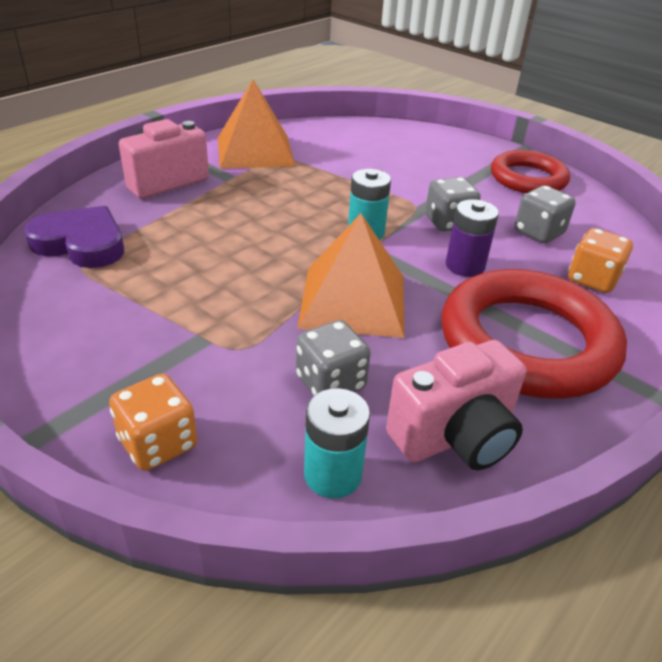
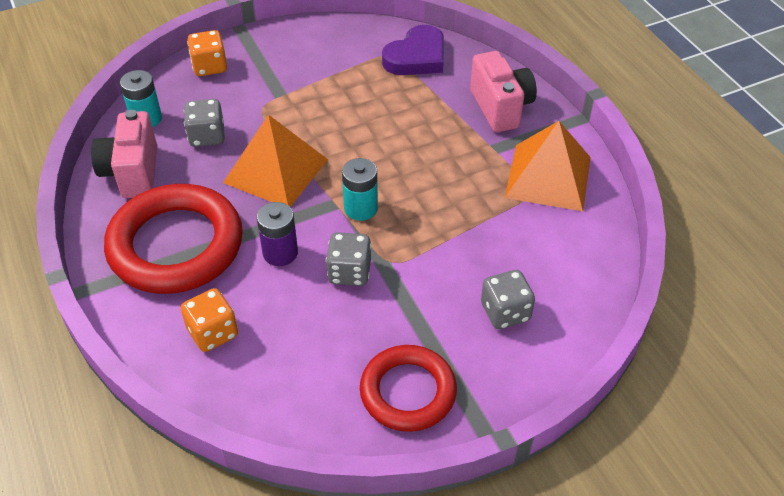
camera: 115 degrees right, 10 degrees up
grey dice [515,185,576,243] -> grey dice moved to [481,270,535,329]

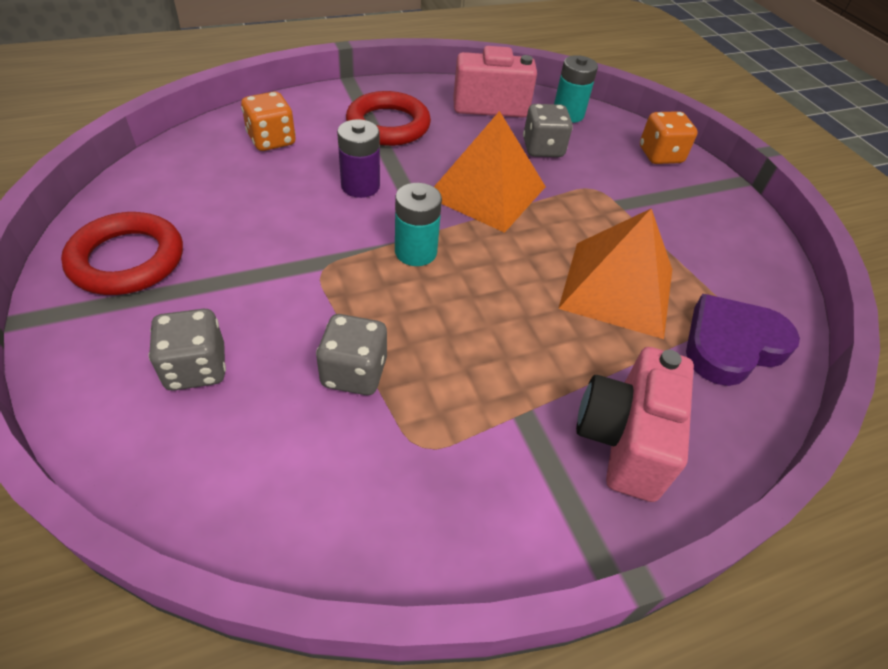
camera: 90 degrees right, 0 degrees up
red ring [104,184,243,294] -> red ring [346,91,431,146], size x0.63
grey dice [326,232,371,286] -> grey dice moved to [316,314,387,395]
purple heart [382,25,444,75] -> purple heart turned 105 degrees clockwise [686,294,800,386]
pink camera [470,51,537,132] -> pink camera turned 120 degrees clockwise [576,347,694,502]
orange pyramid [505,121,591,211] -> orange pyramid moved to [558,209,672,339]

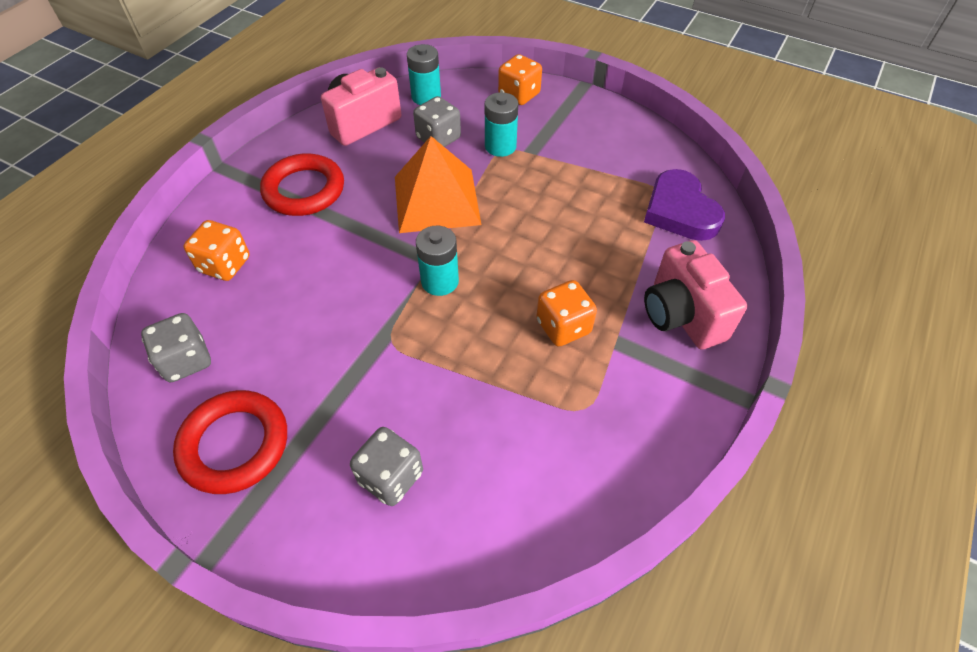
camera: 35 degrees left, 5 degrees up
grey dice [316,314,387,395] -> grey dice moved to [141,313,211,382]
purple battery [337,119,380,198] -> none
orange pyramid [558,209,672,339] -> none
purple heart [686,294,800,386] -> purple heart turned 45 degrees counterclockwise [644,169,725,241]
none -> turquoise battery [485,92,518,157]
none -> orange dice [536,280,597,347]

